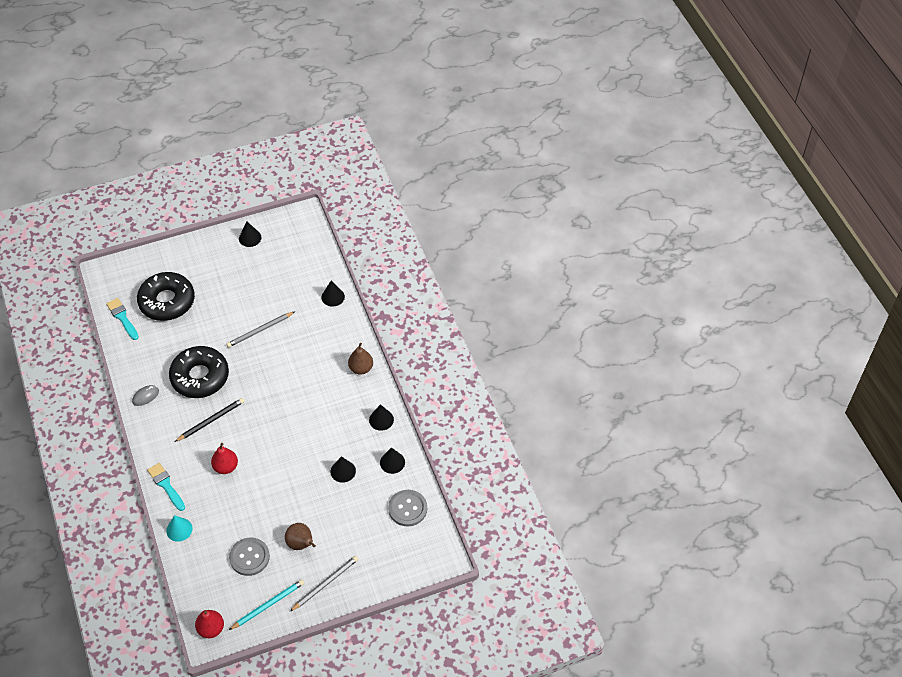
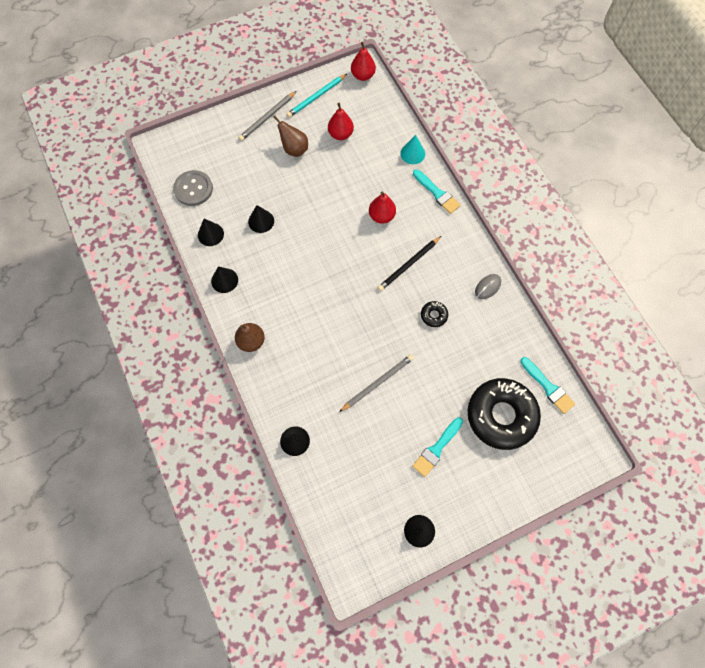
camera: 175 degrees right, 15 degrees up
black donut [169,346,229,398] -> black donut [421,301,448,327], size x0.41
grey button [229,538,270,576] -> red pear [328,103,354,140]
none -> turquoise brush [412,417,463,477]

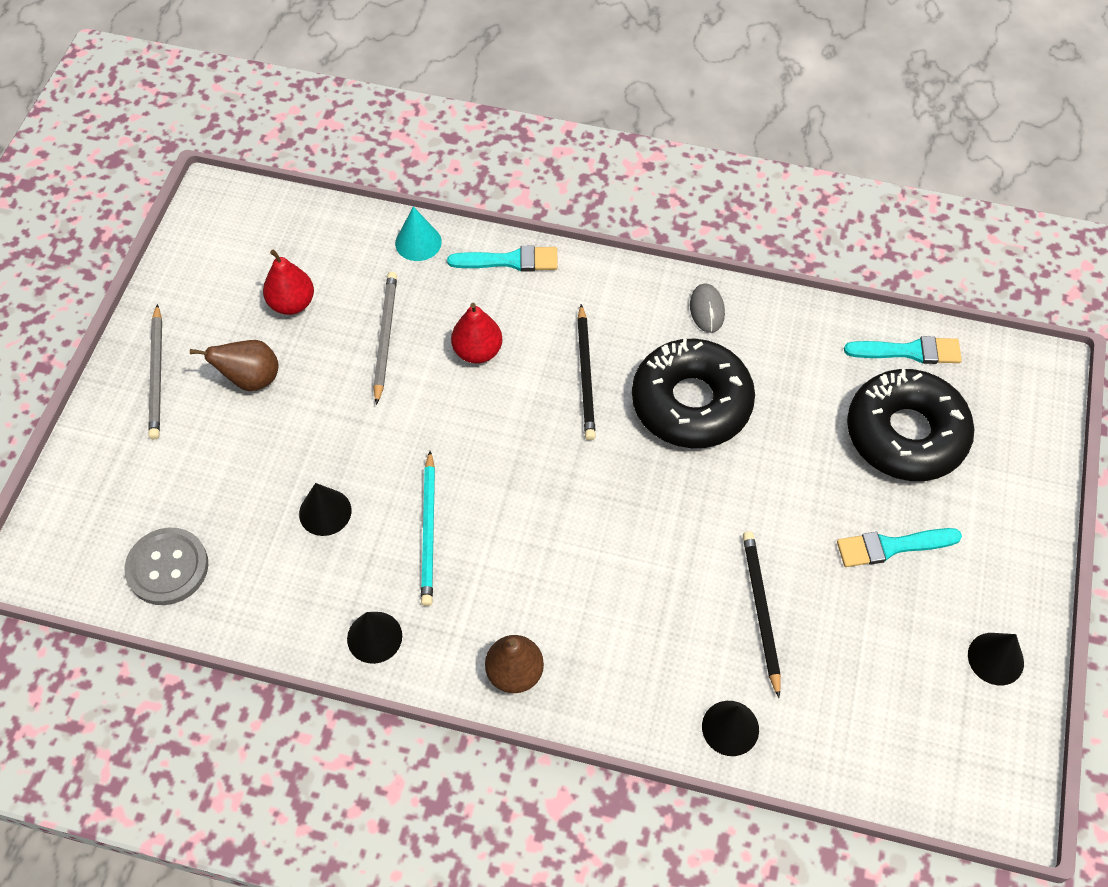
camera: 50 degrees left, 10 degrees down
black cone [198,219,224,246] -> none
turquoise pencil [286,74,347,118] -> turquoise pencil moved to [421,451,435,606]
grey pencil [339,355,414,412] -> grey pencil moved to [373,272,397,405]
red pear [351,42,376,81] -> none
turquoise brush [412,417,463,477] -> turquoise brush turned 90 degrees clockwise [837,528,962,567]
black donut [421,301,448,327] -> black donut [632,339,755,448], size x2.46
none -> black pencil [743,531,781,698]

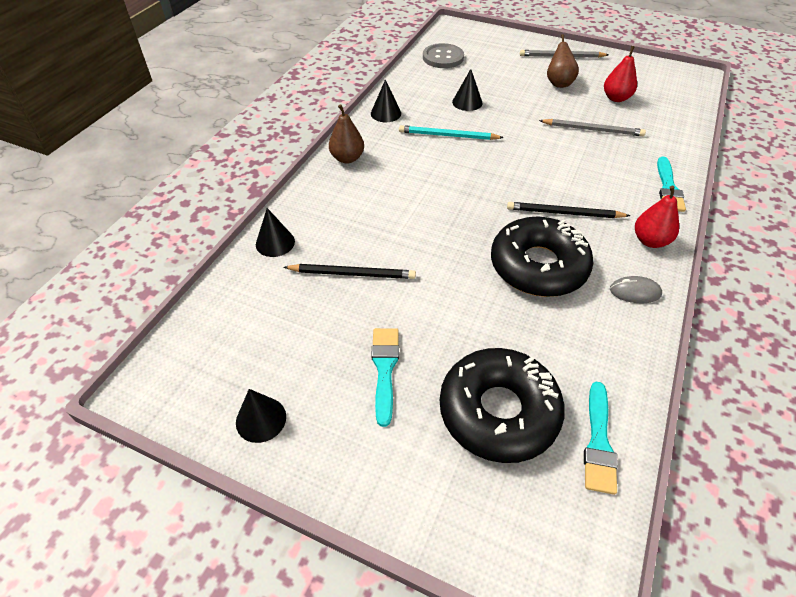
camera: 100 degrees right, 10 degrees down
turquoise cone [395,207,442,261] -> none
red pear [451,303,502,364] -> red pear moved to [635,186,679,248]

